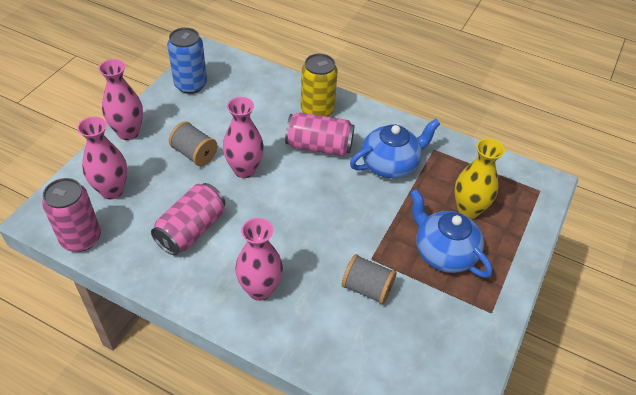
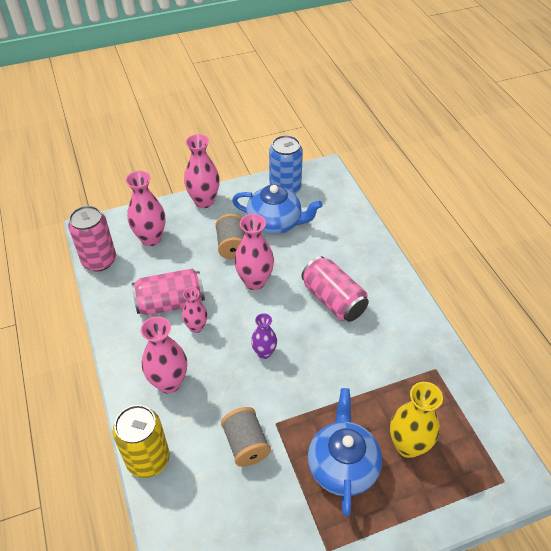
camera: 45 degrees right, 0 degrees up
yellow can [301,54,338,117] -> yellow can moved to [113,405,170,478]
blue teapot [350,119,440,179] -> blue teapot moved to [232,185,323,234]
none -> pink vase [182,287,207,333]
none -> purple vase [251,313,277,359]

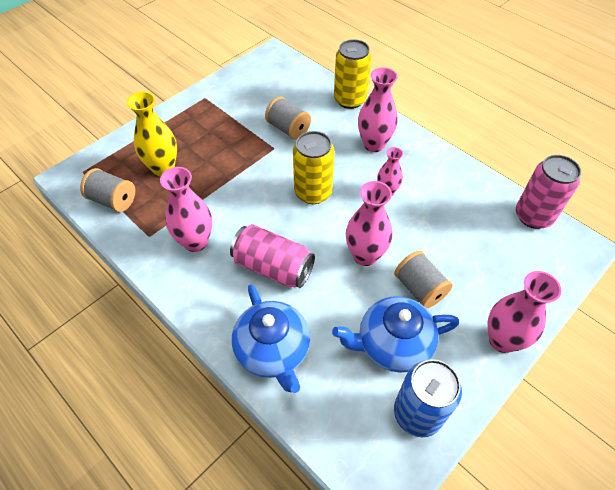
camera: 155 degrees right, 5 degrees up
pink vase [126,171,165,246] -> pink vase moved to [160,167,212,252]
pink can [132,269,205,315] -> none
purple vase [251,313,277,359] -> yellow can [293,131,335,204]
blue teapot [308,388,382,516] -> blue teapot moved to [232,284,310,393]
none -> grey spool [80,168,135,212]

